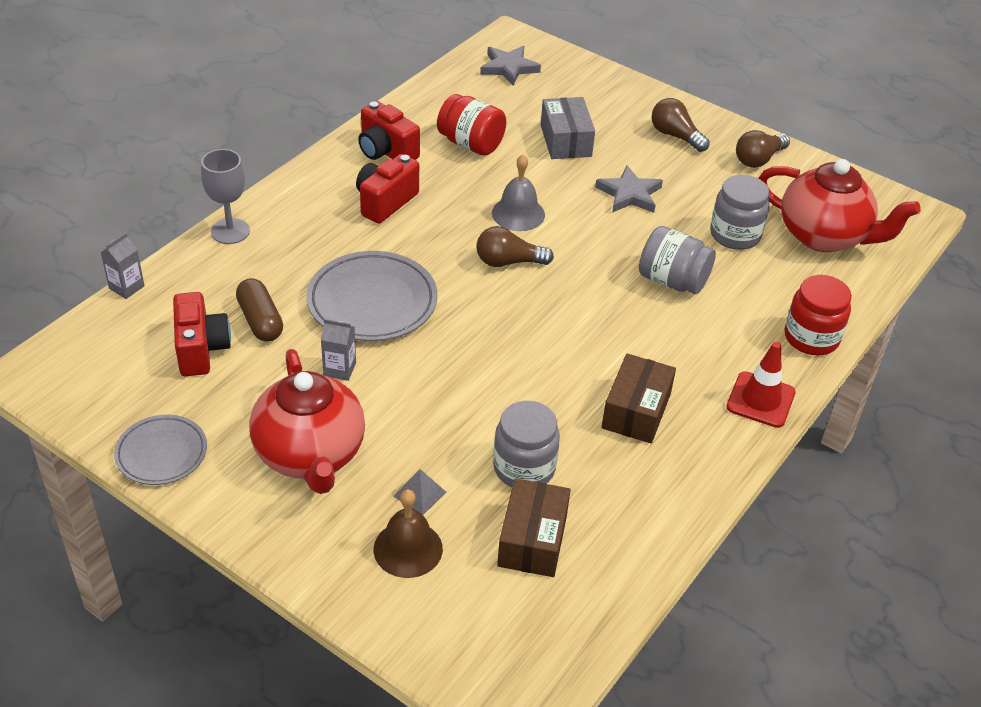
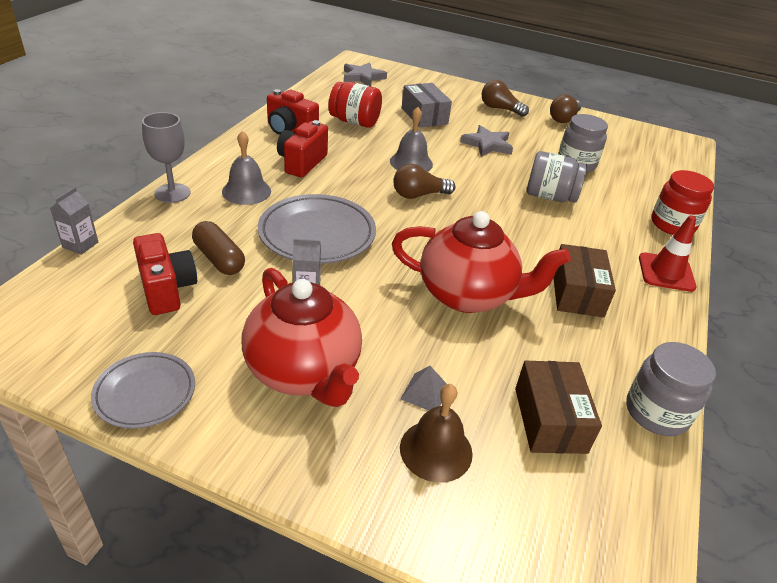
camera: 15 degrees left, 5 degrees down
grey jar [493,401,560,487] -> grey jar moved to [626,342,716,436]
red teapot [758,159,921,252] -> red teapot moved to [392,211,571,313]
none -> grey bell [222,130,271,205]

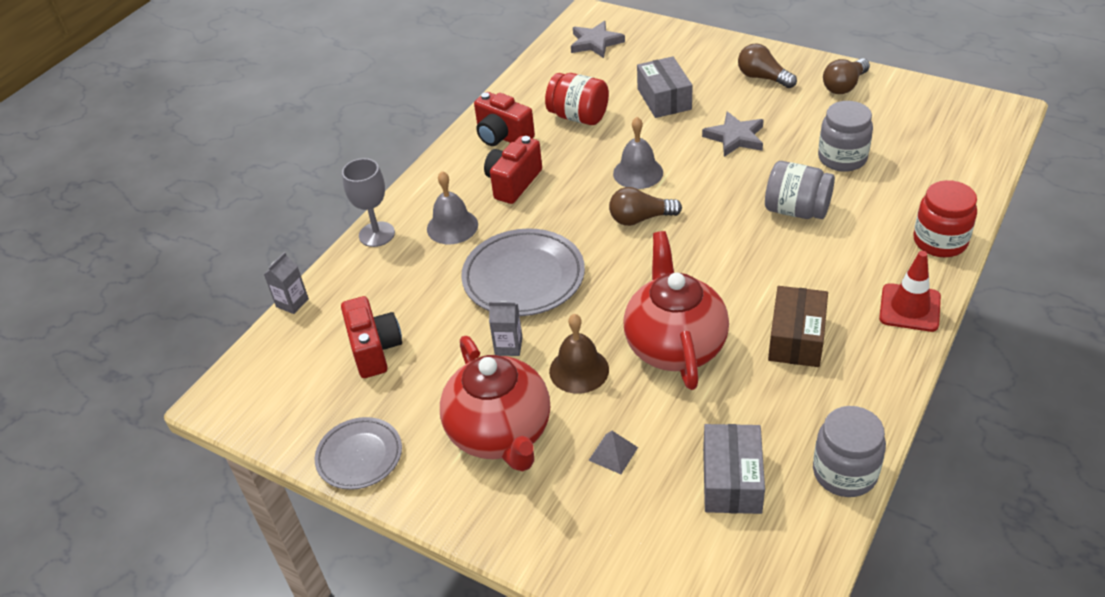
camera: 15 degrees right, 5 degrees up
brown capsule [192,221,245,275] -> none
red teapot [392,211,571,313] -> red teapot turned 120 degrees counterclockwise [623,231,729,390]
brown bell [400,384,473,483] -> brown bell moved to [549,314,609,394]
brown box [515,361,602,454] -> grey box [703,424,765,514]

